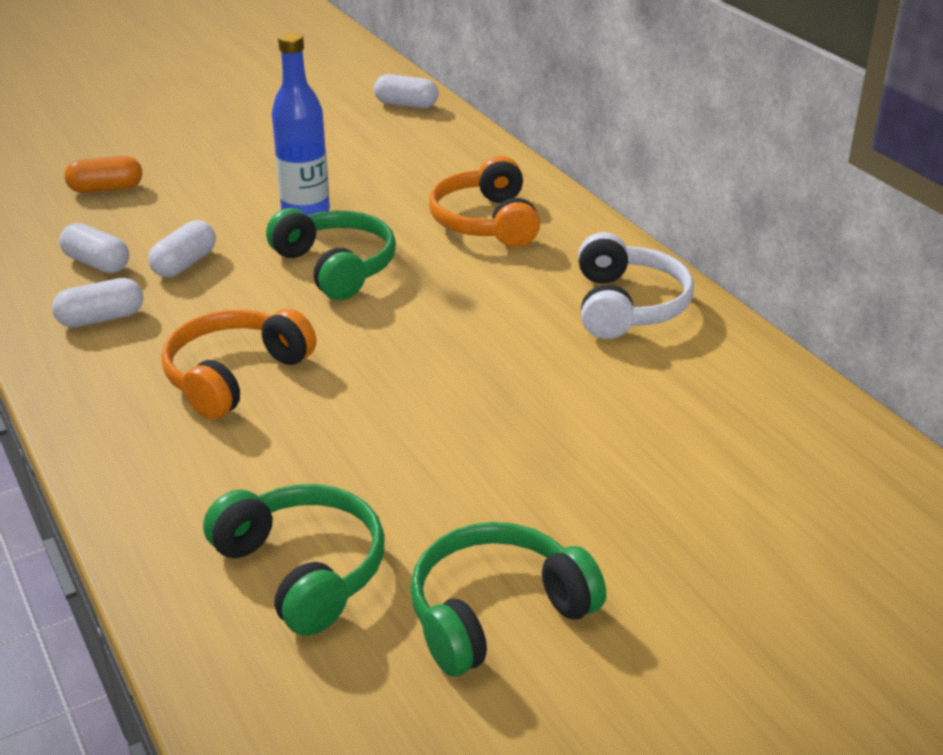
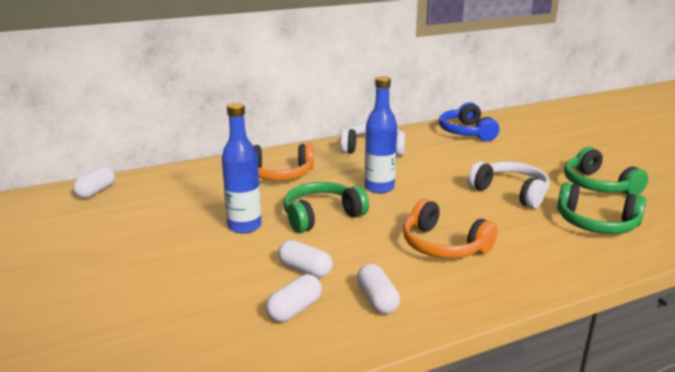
camera: 85 degrees left, 10 degrees down
orange capsule [64,156,142,193] -> none
green headphones [203,484,385,636] -> green headphones turned 120 degrees counterclockwise [557,182,646,234]
none -> blue bottle [365,76,397,193]
none -> blue headphones [439,102,499,141]
none -> white headphones [468,162,550,209]

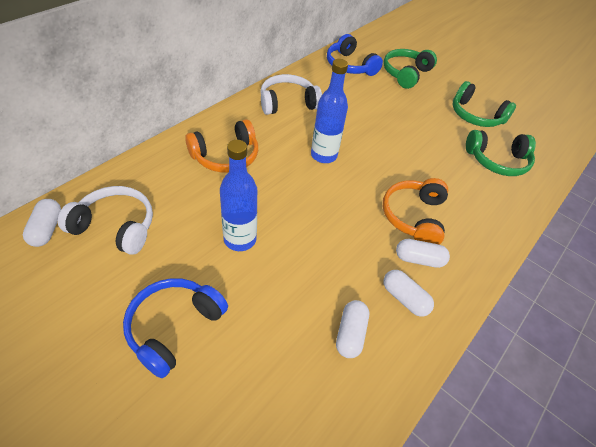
camera: 30 degrees left, 25 degrees up
white capsule [278,240,333,278] -> white capsule moved to [396,239,450,268]
green headphones [284,182,369,233] -> green headphones moved to [383,49,437,89]
orange headphones [403,199,498,258] -> orange headphones turned 90 degrees clockwise [383,178,448,245]
white headphones [468,162,550,209] -> white headphones moved to [58,186,153,255]
none -> blue headphones [123,278,228,378]

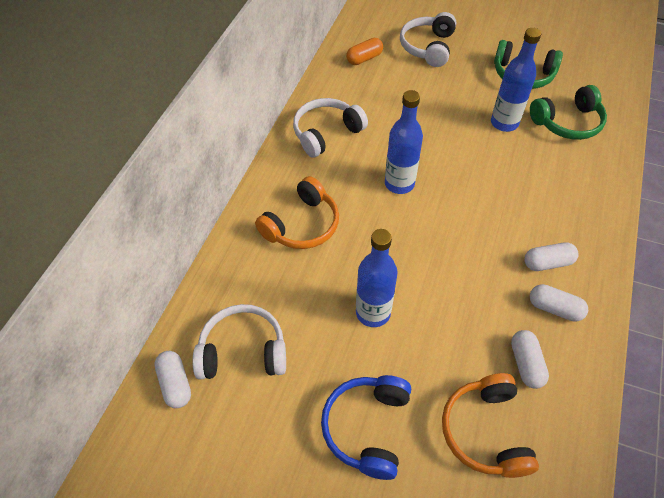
camera: 15 degrees left, 5 degrees up
blue headphones [327,34,383,76] -> orange capsule [346,38,383,65]
green headphones [383,49,437,89] -> white headphones [400,12,456,67]
orange headphones [383,178,448,245] -> orange headphones moved to [442,373,539,478]
none -> blue bottle [491,28,541,132]

